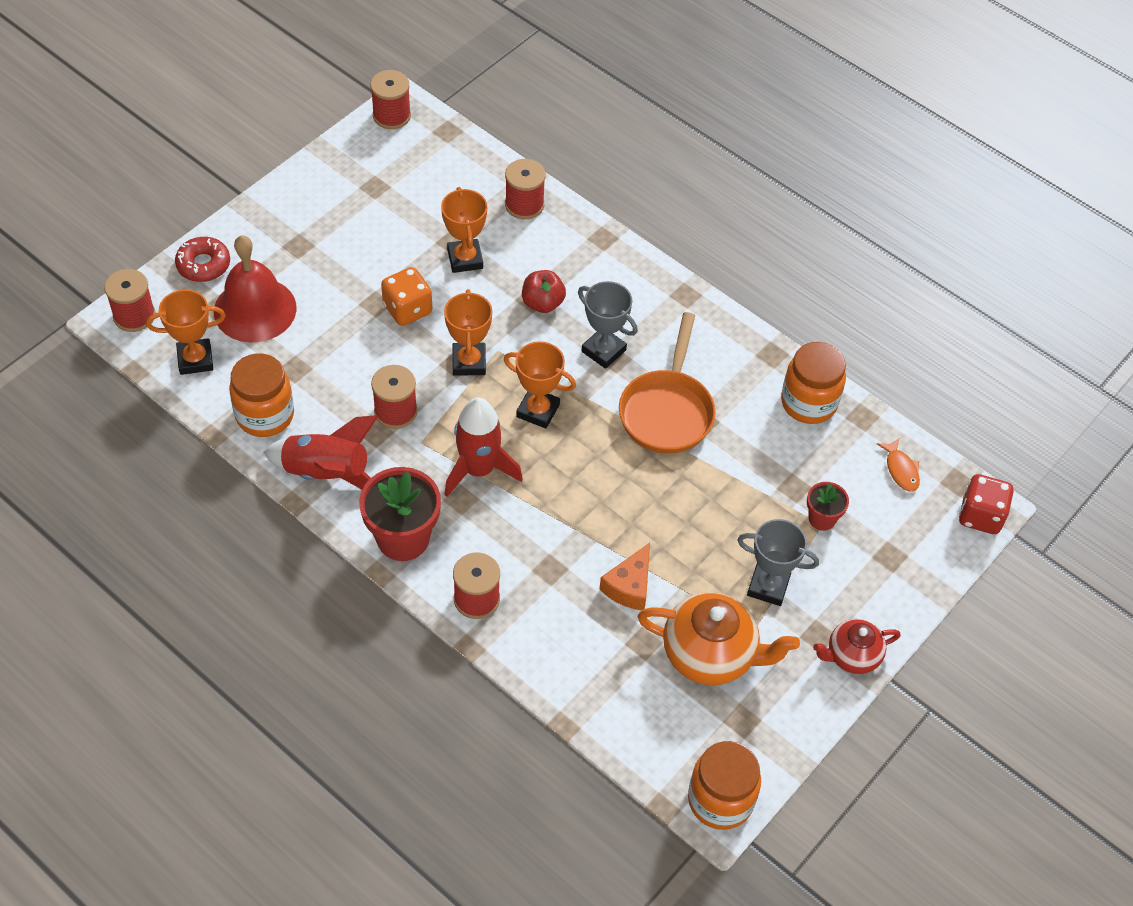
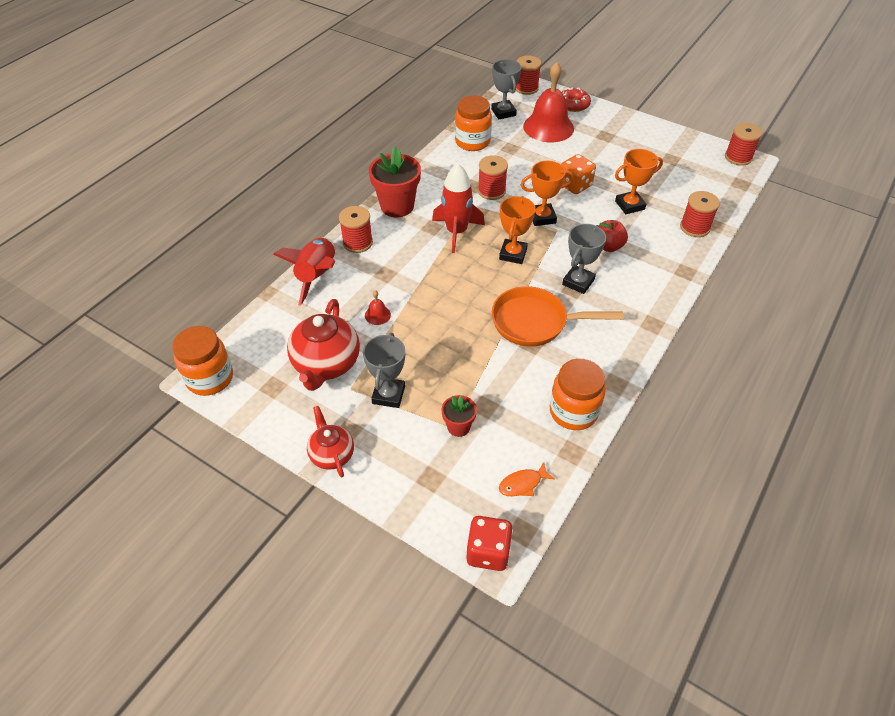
camera: 85 degrees right, 5 degrees down
orange trophy [146,290,226,375] -> grey trophy [491,59,521,119]
red rocket [263,415,378,489] -> red rocket moved to [273,237,335,306]
orange cheese [600,543,650,610] -> red bell [365,290,391,325]
orange teapot [637,592,800,685] -> red teapot [287,299,360,391]

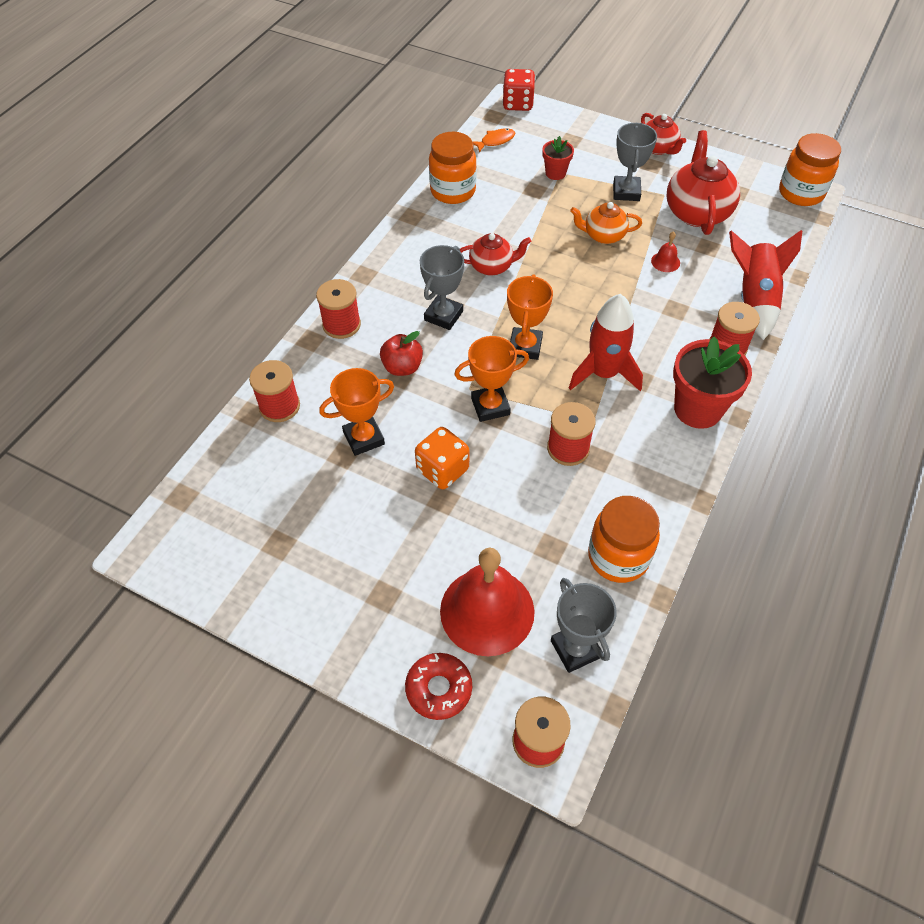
camera: 175 degrees right, 5 degrees up
orange pan [492,286,624,347] -> red teapot [460,233,531,276]
red spool [725,123,763,166] -> red spool moved to [316,279,361,339]
none -> orange teapot [570,202,642,244]

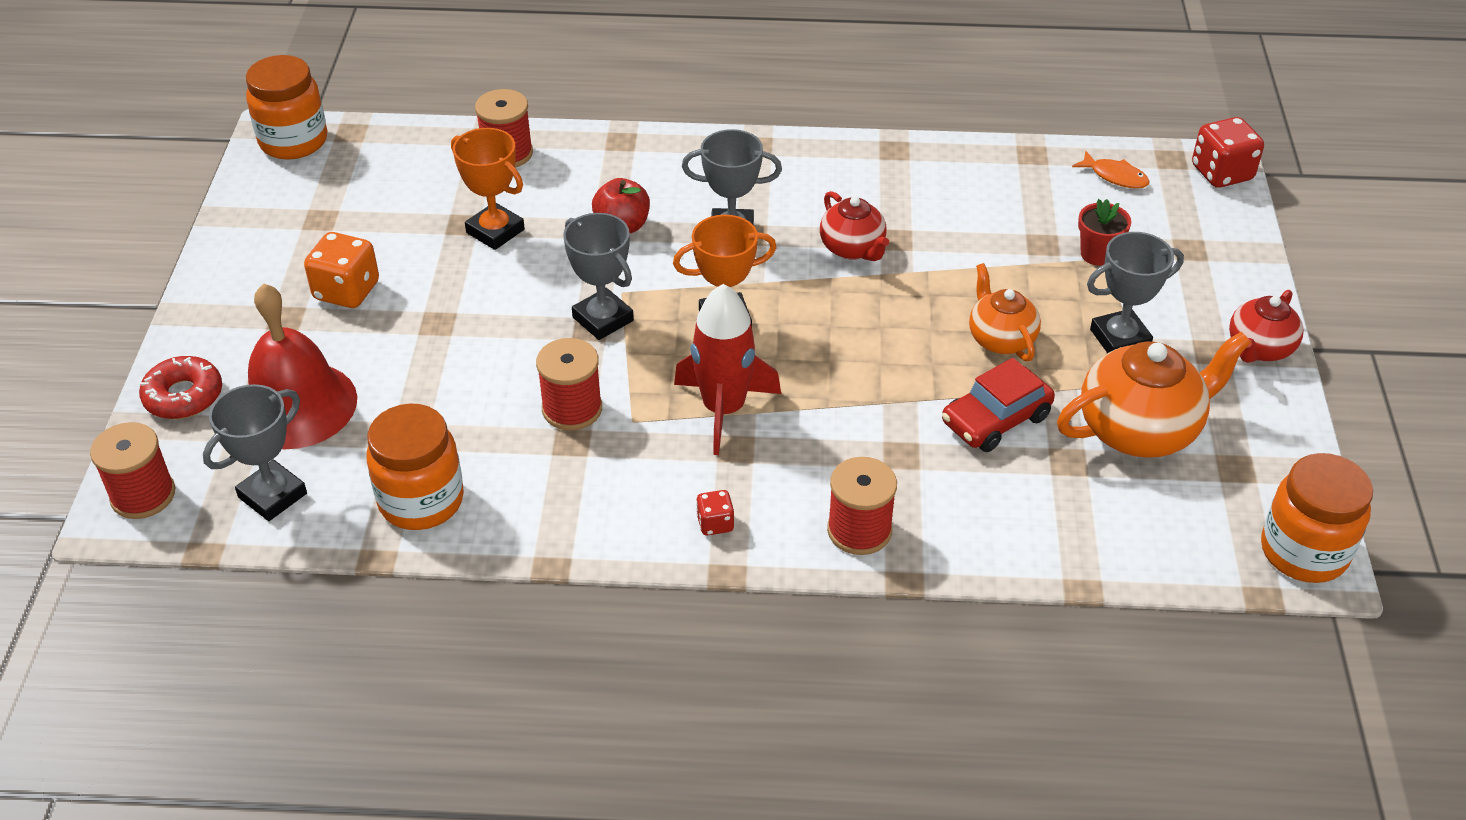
camera: 65 degrees right, 10 degrees down
red spool [316,279,361,339] -> none
orange dice [415,427,469,489] -> orange dice moved to [304,232,379,308]
orange jar [429,132,477,204] -> orange jar moved to [246,55,327,160]
orange trophy [454,336,529,422] -> grey trophy [563,213,634,340]
red bell [651,231,680,272] -> red car [942,358,1055,452]
red teapot [667,130,740,235] -> orange teapot [1057,331,1251,458]
red flower pot [673,337,752,429] -> red dice [696,490,734,535]
red rocket [729,230,802,340] -> none

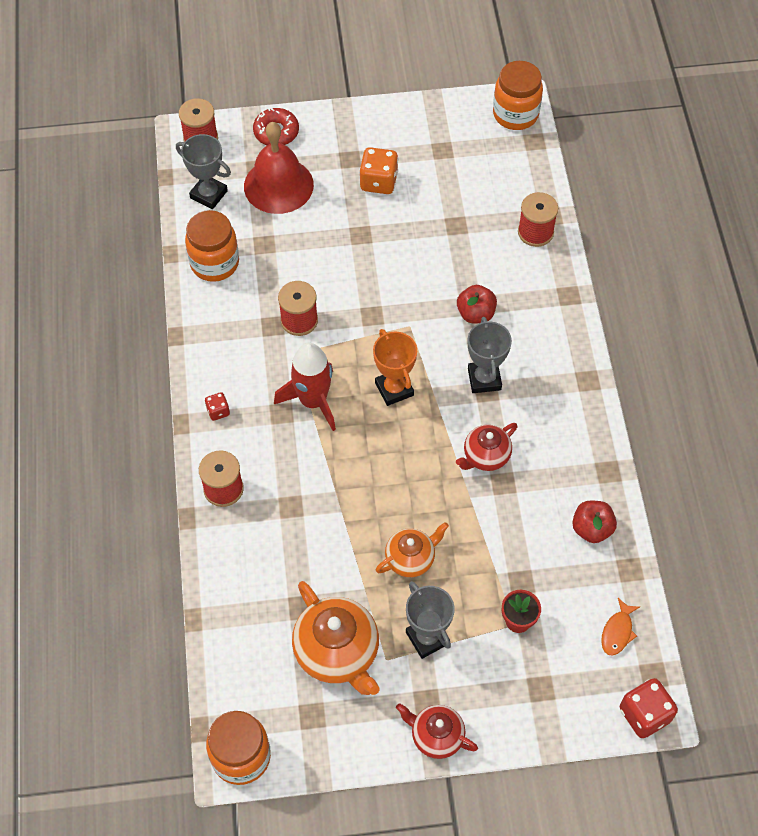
camera: 80 degrees right, 15 degrees up
orange trophy [451,128,525,250] -> none
grey trophy [563,213,634,340] -> none
red car [942,358,1055,452] -> none
none -> red apple [572,501,617,543]

